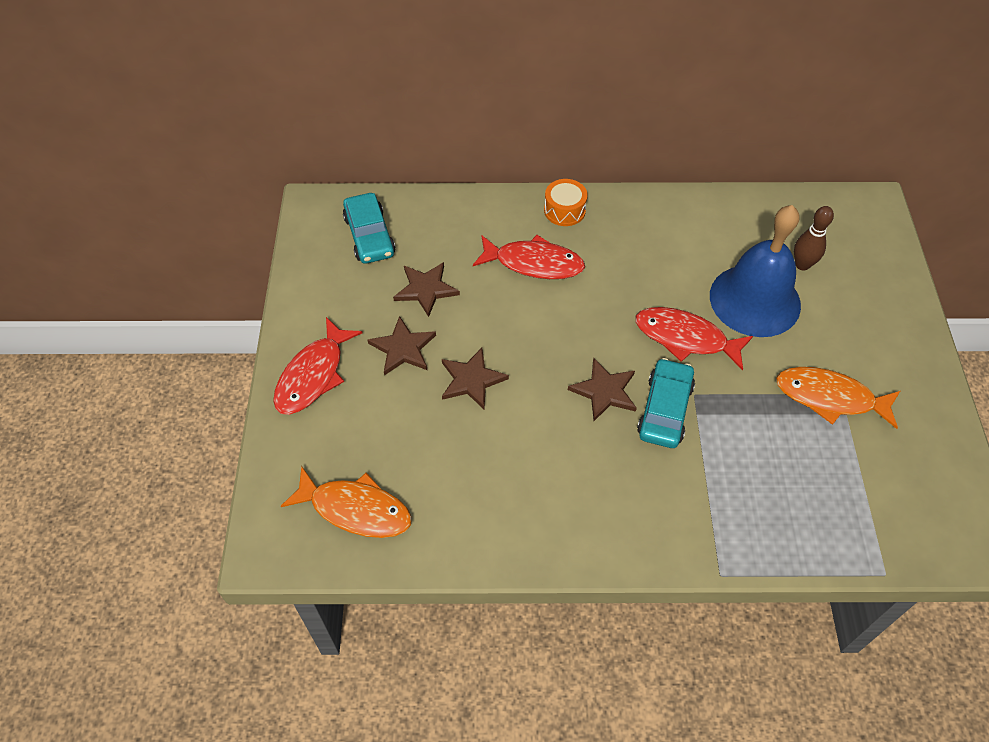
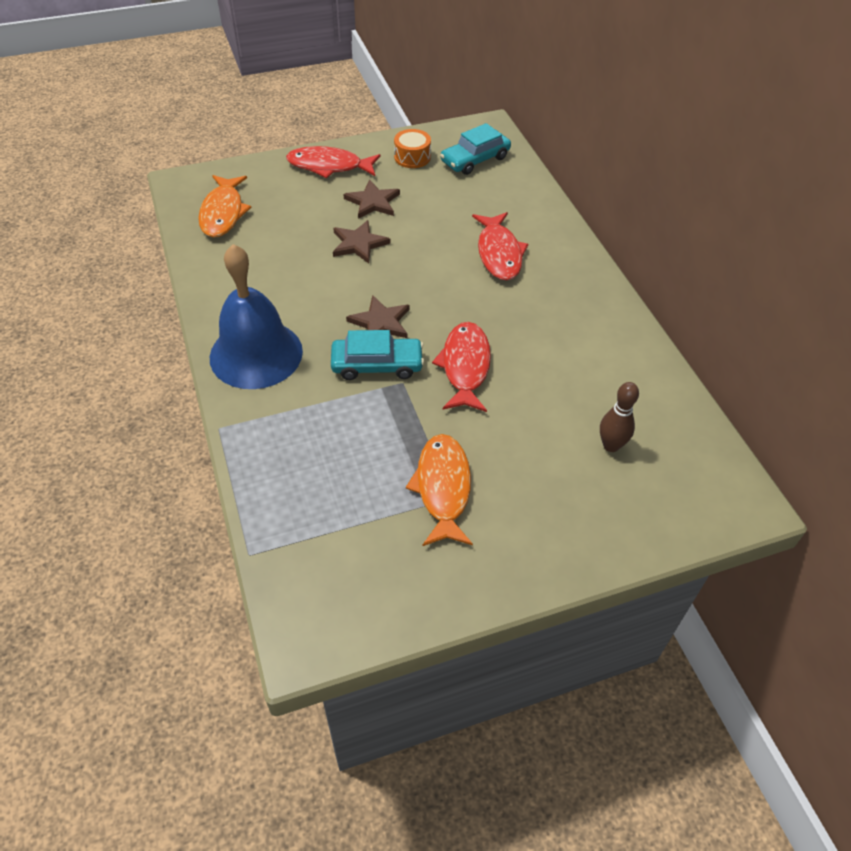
camera: 70 degrees right, 5 degrees down
brown star [393,262,460,317] -> none
orange drum [544,179,588,226] -> orange drum moved to [394,129,431,168]
blue bell [710,205,801,337] -> blue bell moved to [210,244,303,389]

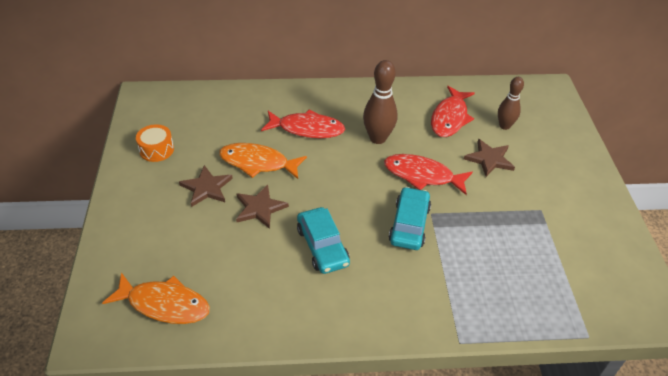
camera: 75 degrees left, 5 degrees down
blue bell [210,244,303,389] -> none
red fish [286,146,381,178] -> red fish moved to [431,86,475,137]
brown star [346,295,410,338] -> brown star moved to [464,139,515,177]
orange fish [406,434,473,546] -> orange fish moved to [219,143,307,179]
turquoise car [440,123,511,175] -> turquoise car moved to [297,207,350,274]
none -> brown bowling pin [363,60,397,144]

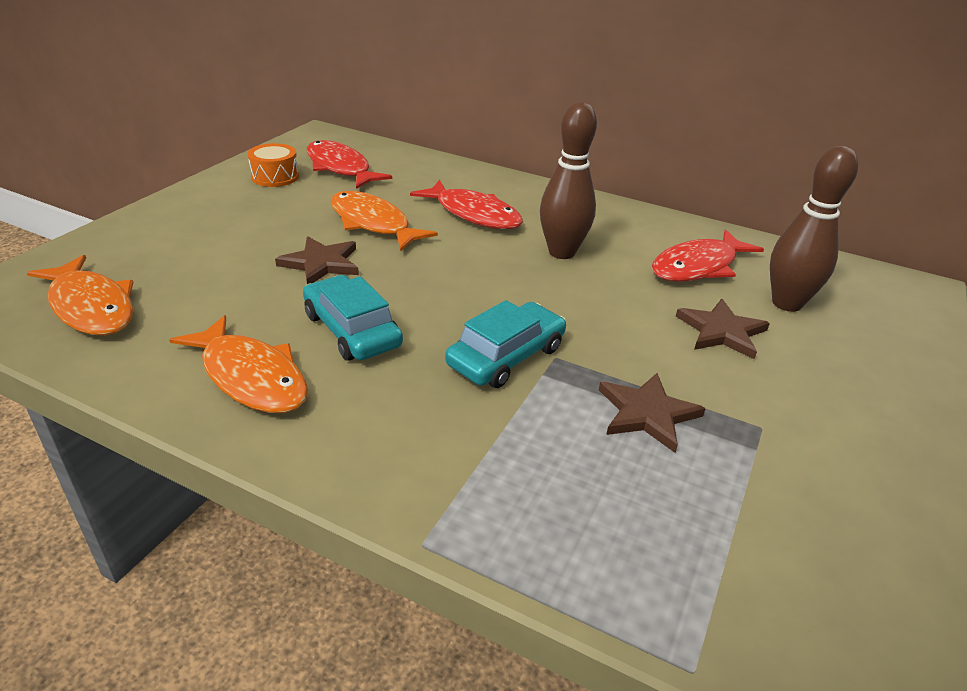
camera: 30 degrees right, 10 degrees down
brown star [179,165,233,207] -> brown star moved to [599,373,706,453]
turquoise car [297,207,350,274] -> turquoise car turned 135 degrees clockwise [303,275,403,361]
red fish [384,154,472,195] -> red fish moved to [306,140,392,189]
brown bowling pin [498,77,524,130] -> brown bowling pin [770,146,858,312], size x1.51
none -> orange fish [169,315,308,413]

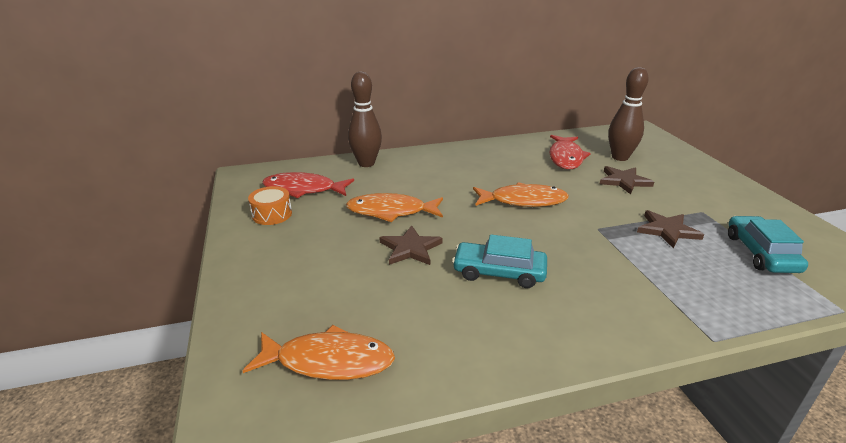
camera: 40 degrees left, 5 degrees down
orange fish [169,315,308,413] -> orange fish moved to [473,182,569,207]
red fish [410,180,523,229] -> none
turquoise car [445,300,566,388] -> turquoise car moved to [728,216,808,273]
brown bowling pin [540,102,597,259] -> brown bowling pin moved to [348,71,382,167]

